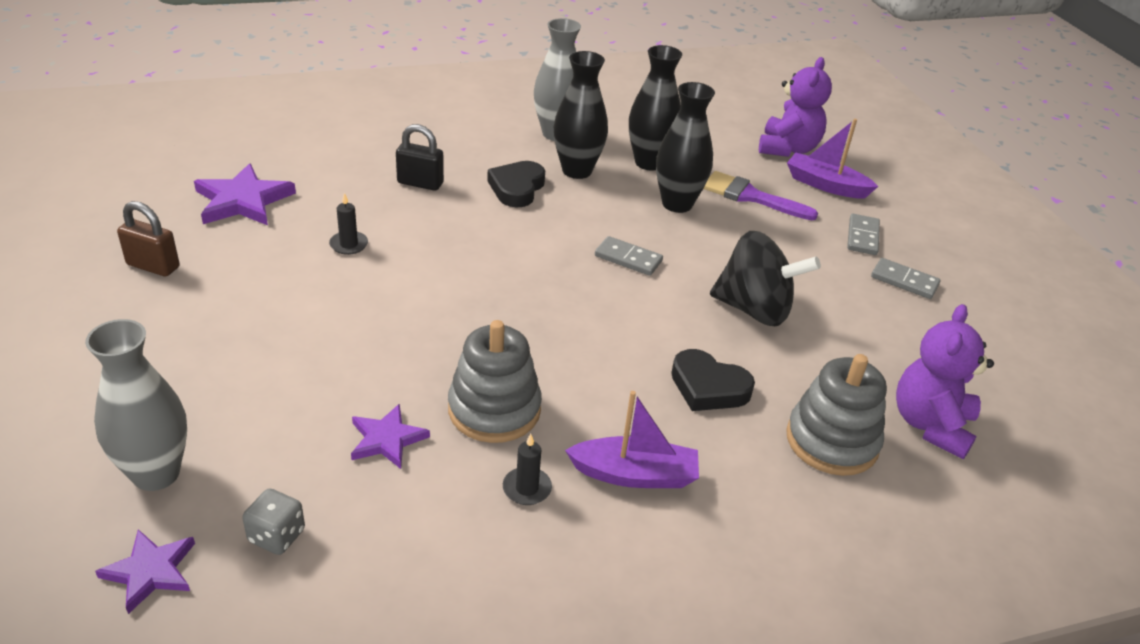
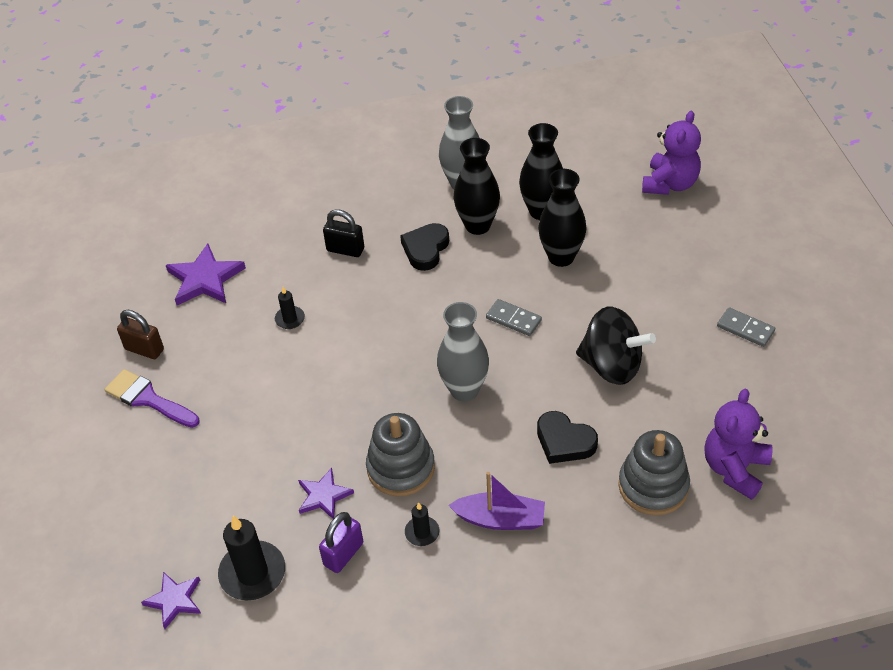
camera: 10 degrees right, 10 degrees up
grey vase [85,319,187,491] -> grey vase moved to [437,302,489,401]
grey dice [242,488,305,555] -> black candle [218,515,285,600]
purple brush [703,171,818,220] -> purple brush moved to [104,369,200,428]
purple boat [787,119,878,199] -> none
grey domino [847,214,880,255] -> none
none -> purple padlock [319,512,363,573]

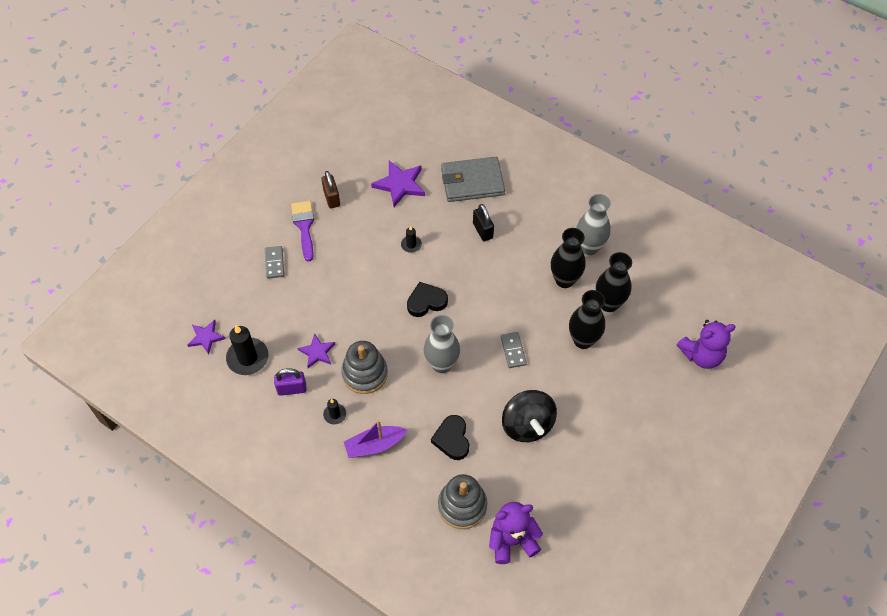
camera: 45 degrees right, 10 degrees up
black heart [400,223,449,271] -> black heart moved to [407,282,448,317]
purple boat [448,472,545,530] -> purple boat turned 105 degrees clockwise [344,420,407,458]
grey domino [717,307,775,347] -> grey domino moved to [265,246,284,279]
none -> grey wallet [441,157,505,202]

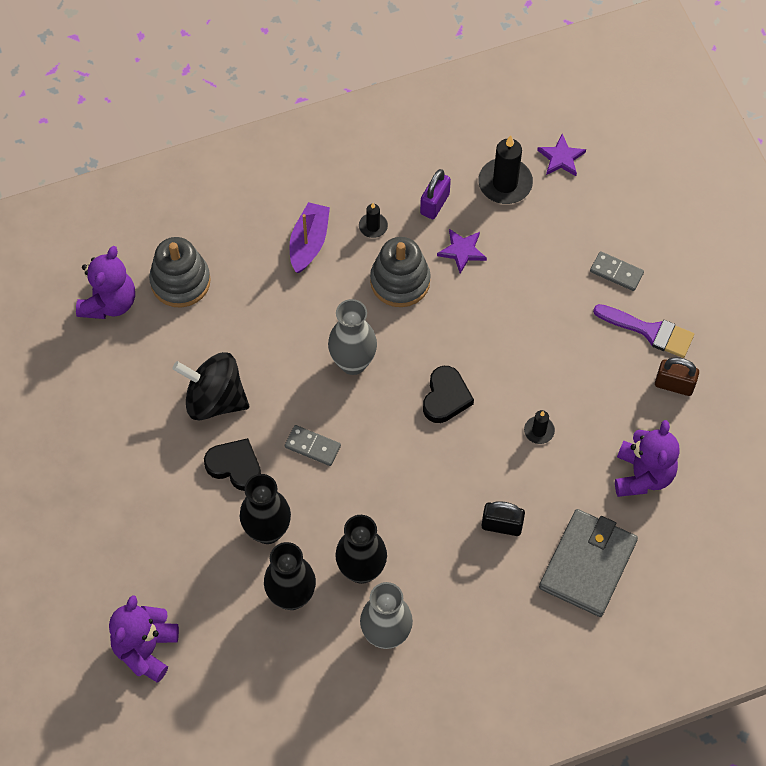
camera: 125 degrees right, 5 degrees up
purple star [371,161,425,207] -> purple teddy bear [615,420,680,497]
black heart [431,415,469,460] -> black heart moved to [204,438,261,491]

